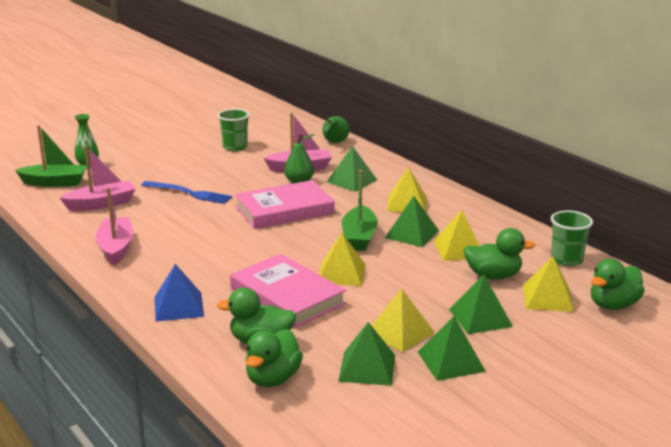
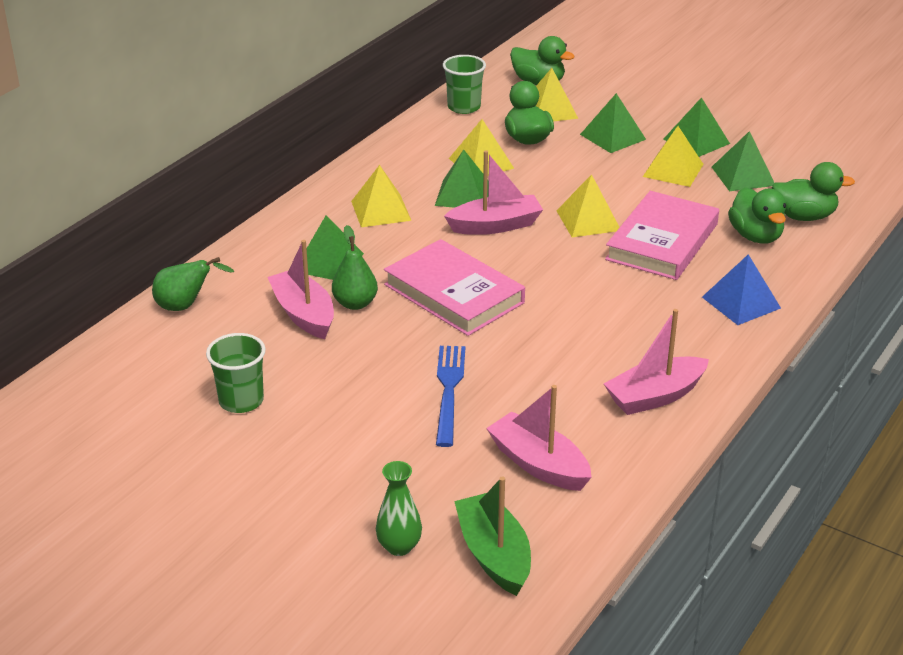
camera: 110 degrees left, 10 degrees up
green boat [342,170,378,251] -> pink boat [444,150,543,235]

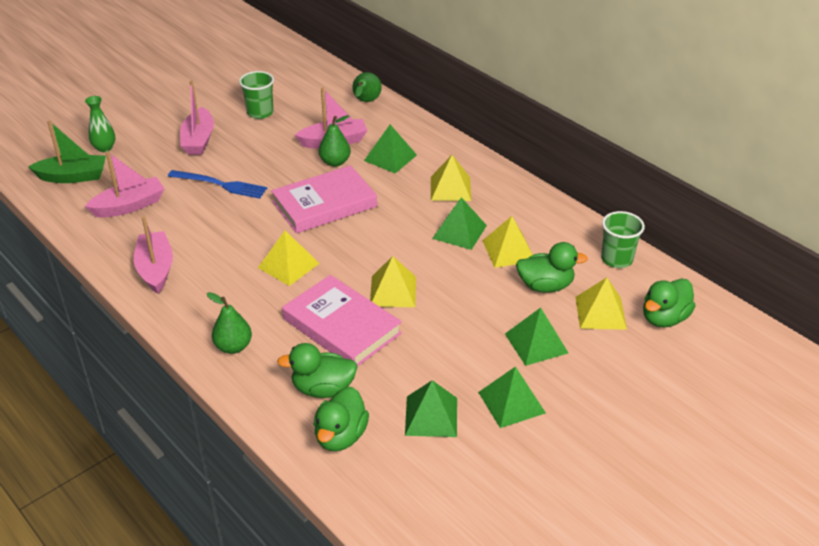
camera: 105 degrees right, 5 degrees up
pink boat [444,150,543,235] -> pink boat moved to [180,80,214,155]
yellow pyramid [643,126,703,187] -> yellow pyramid moved to [258,231,320,286]
blue pyramid [702,254,781,325] -> green pear [207,292,252,354]

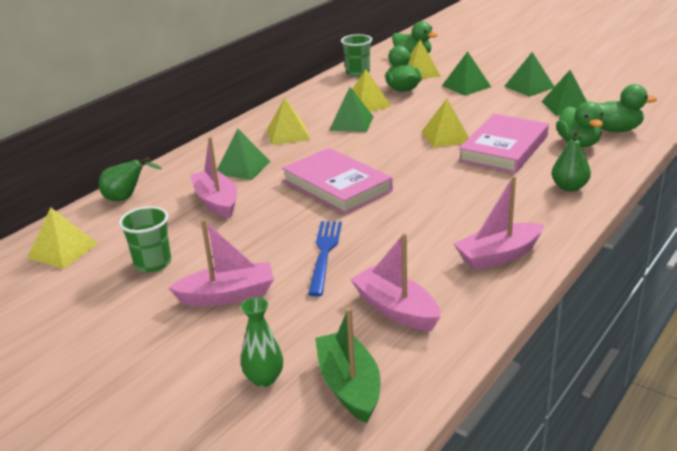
camera: 100 degrees left, 10 degrees down
yellow pyramid [258,231,320,286] -> yellow pyramid moved to [27,207,98,269]
green pear [319,115,351,167] -> none

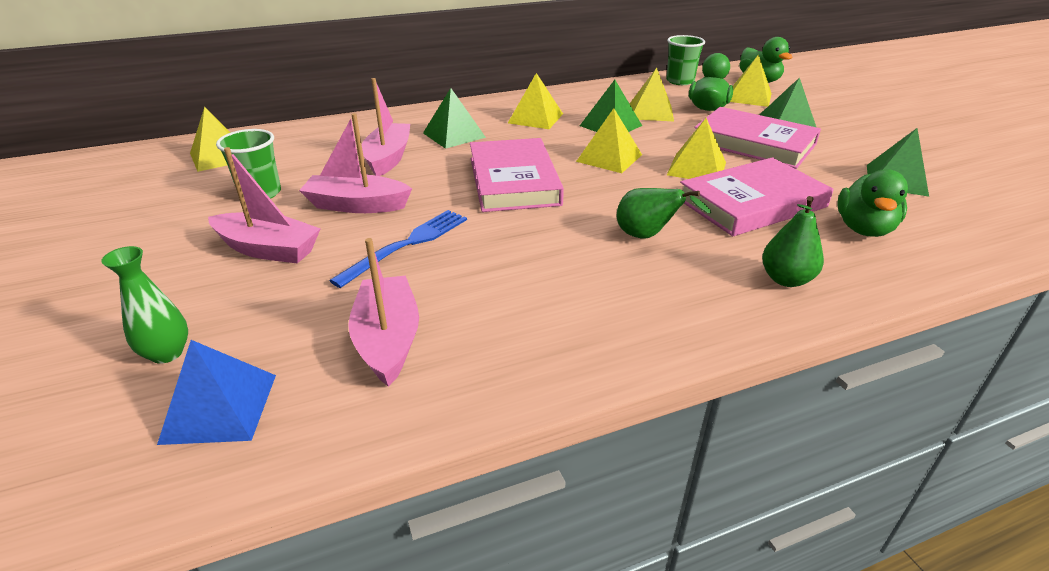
camera: 30 degrees right, 5 degrees up
green pear [99,157,162,201] -> green pear moved to [617,188,711,238]
green boat [315,308,381,423] -> blue pyramid [157,340,276,445]
pink boat [454,176,544,270] -> pink boat moved to [299,113,412,213]
green pyramid [504,52,554,97] -> none
green duck [597,84,657,132] -> none
none -> yellow pyramid [576,108,642,173]
none -> pink book [694,107,821,169]

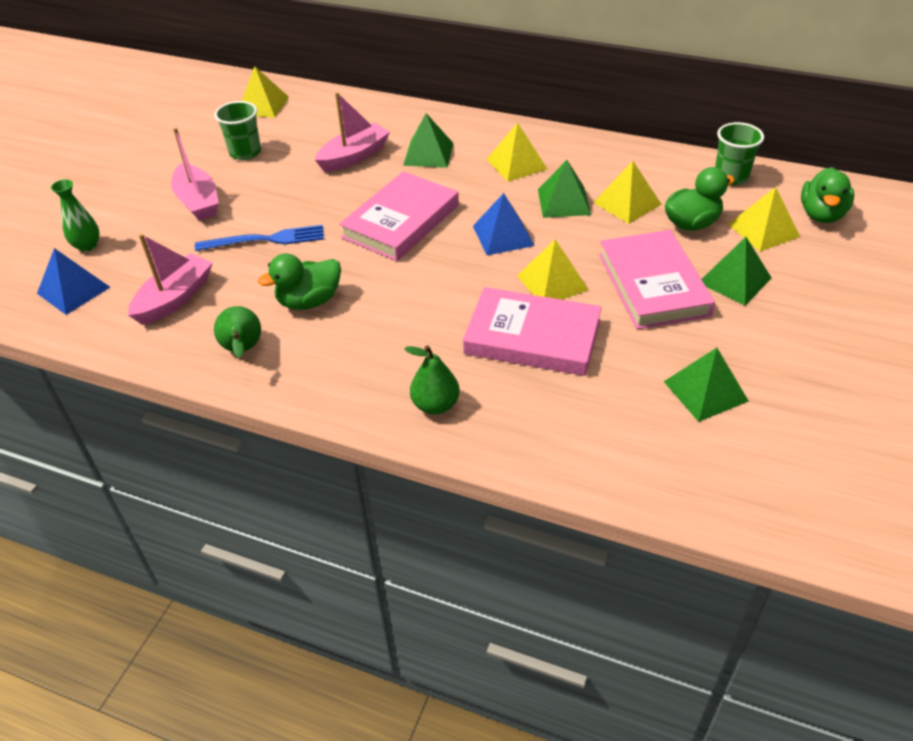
camera: 45 degrees right, 10 degrees up
pink boat [299,113,412,213] -> none
yellow pyramid [576,108,642,173] -> blue pyramid [473,193,535,255]
green pear [617,188,711,238] -> green pear moved to [214,306,261,358]
green duck [837,169,908,237] -> green duck moved to [258,253,341,310]

